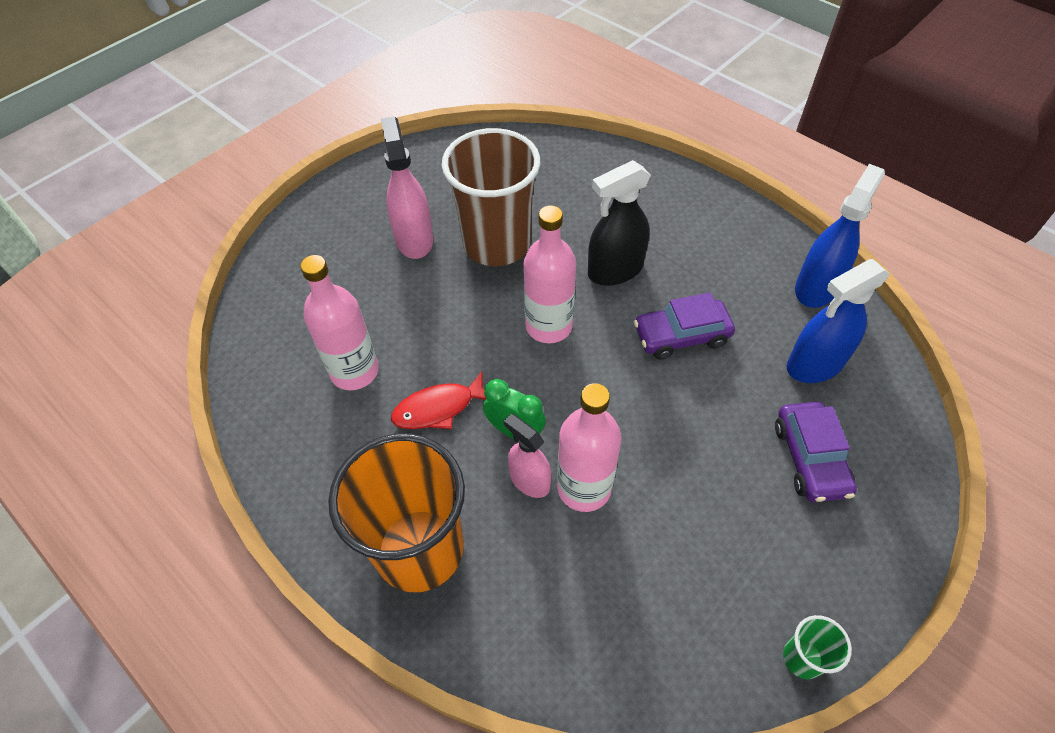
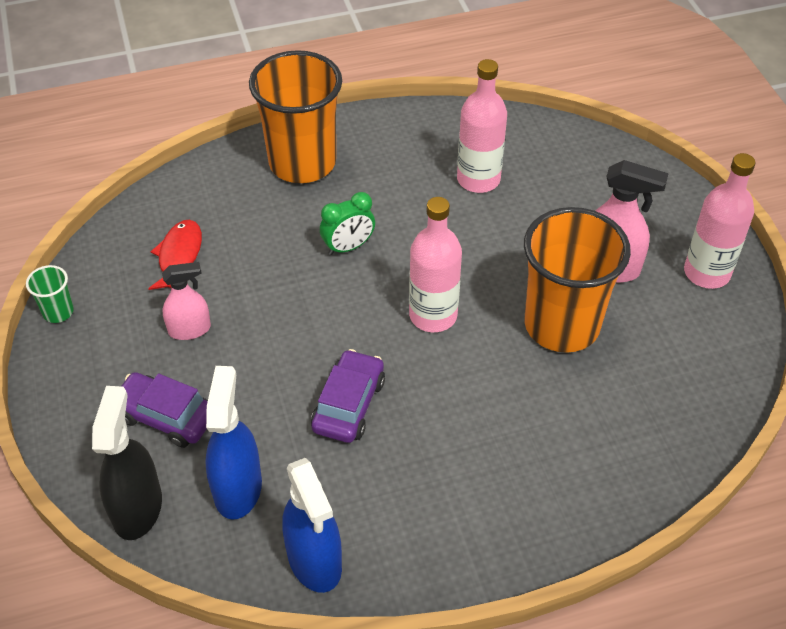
camera: 120 degrees right, 5 degrees down
red fish [391,371,486,429] -> red fish moved to [148,220,202,290]
brown cup [442,128,540,266] -> orange cup [524,207,631,353]
pink spray bottle [504,414,551,498] -> pink spray bottle moved to [162,262,211,340]
pink bottle [557,383,622,512] -> pink bottle moved to [684,153,756,289]
black spray bottle [588,160,651,286] -> black spray bottle moved to [92,386,162,540]

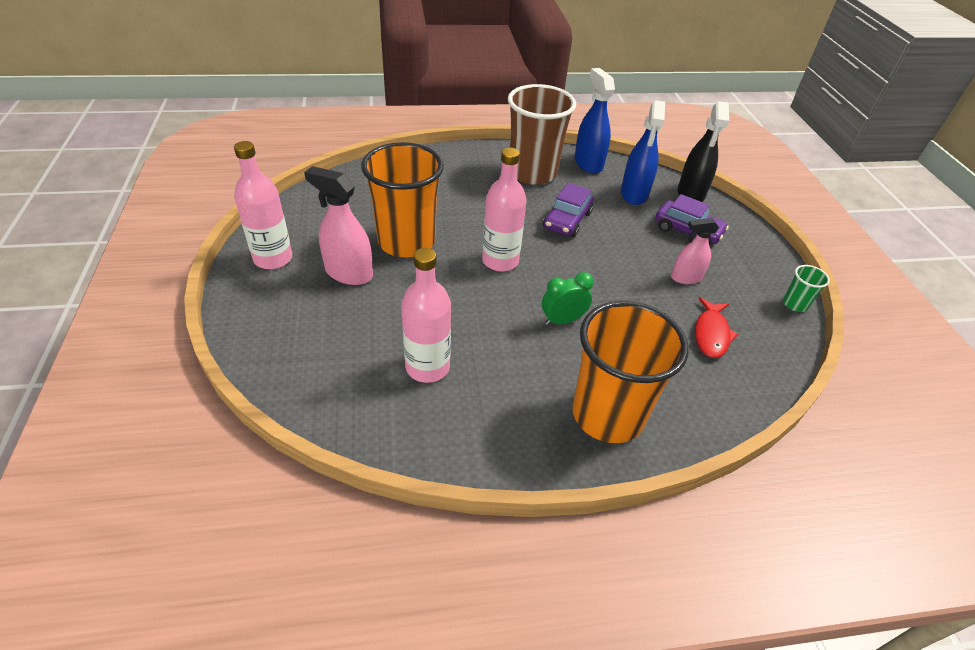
camera: 175 degrees left, 5 degrees down
none -> brown cup [508,84,576,185]

